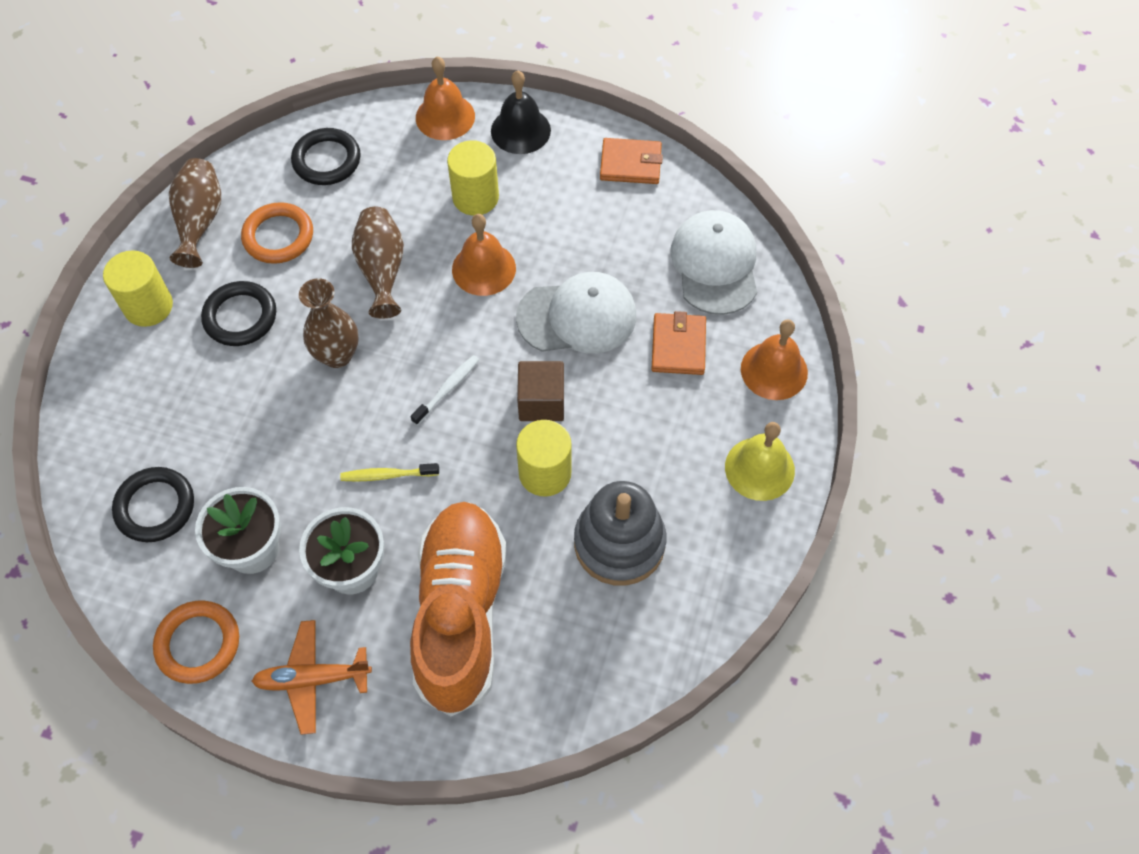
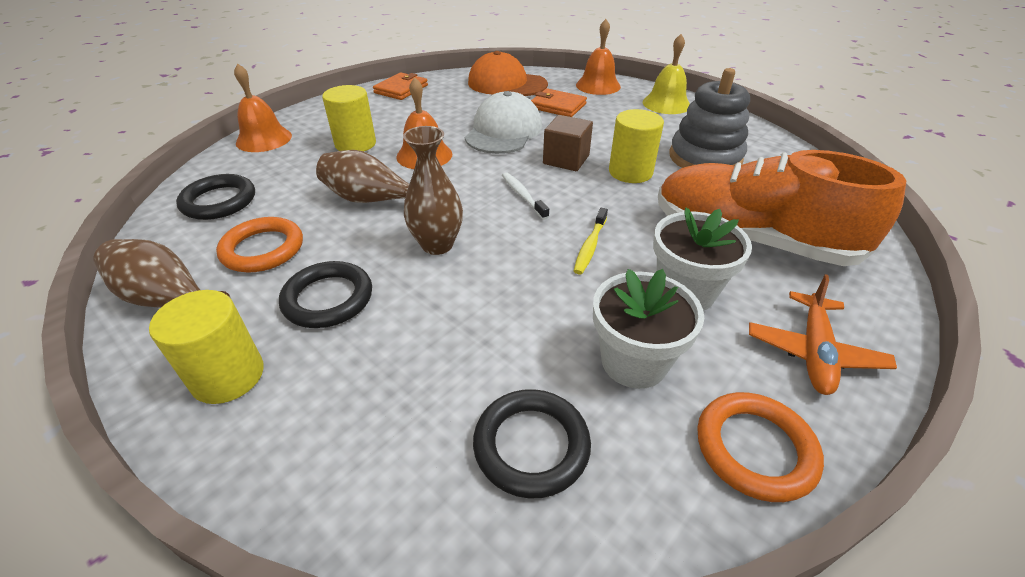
camera: 65 degrees left, 20 degrees down
black bell [491,70,551,154] -> none
white cap [671,210,757,315] -> orange cap [468,51,548,96]

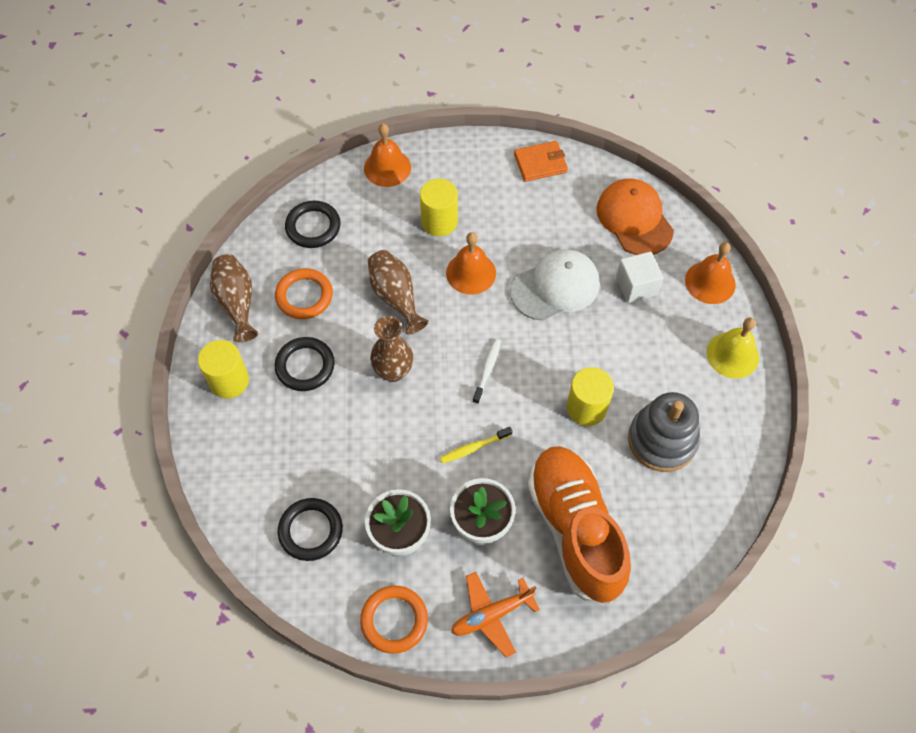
camera: 45 degrees right, 20 degrees up
orange wallet [531,88,587,117] -> white cube [616,252,663,303]
brown cube [543,115,593,171] -> none

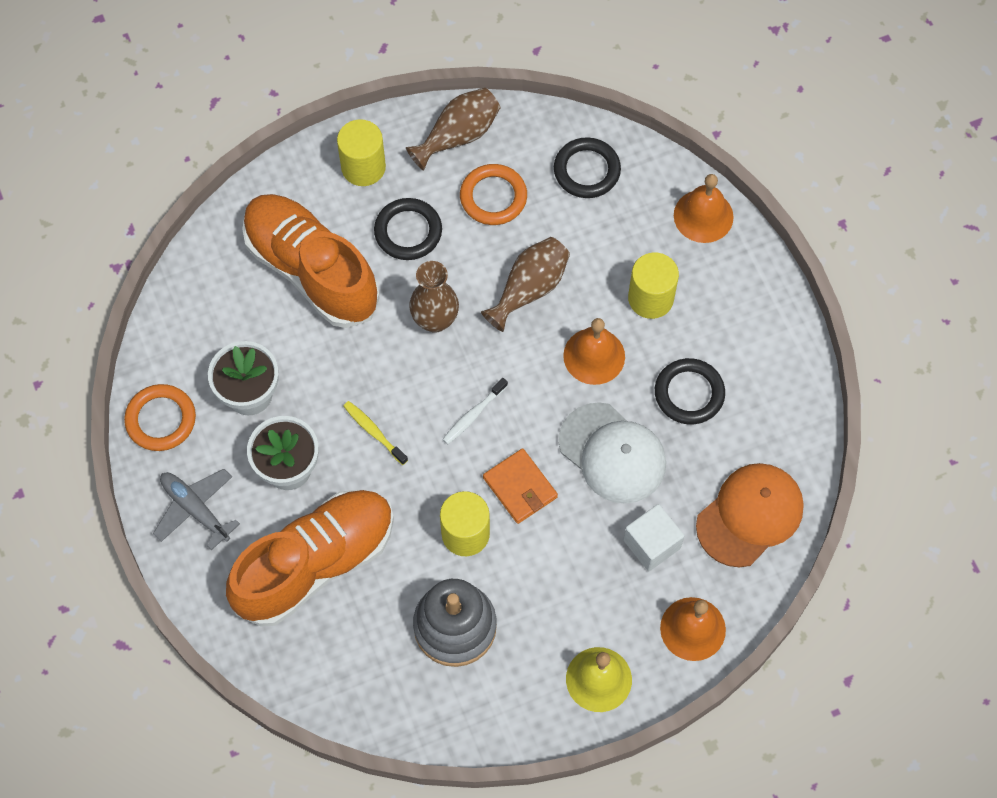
camera: 70 degrees right, 5 degrees up
black ring [278,498,343,561] -> black ring moved to [655,358,725,424]
orange plane [451,572,540,657] -> grey plane [153,469,240,550]
white toothbrush [473,339,501,404] -> white toothbrush turned 135 degrees clockwise [442,378,508,444]
orange wallet [514,141,568,182] -> orange wallet moved to [483,448,558,524]
none -> orange shoe [242,194,380,328]

